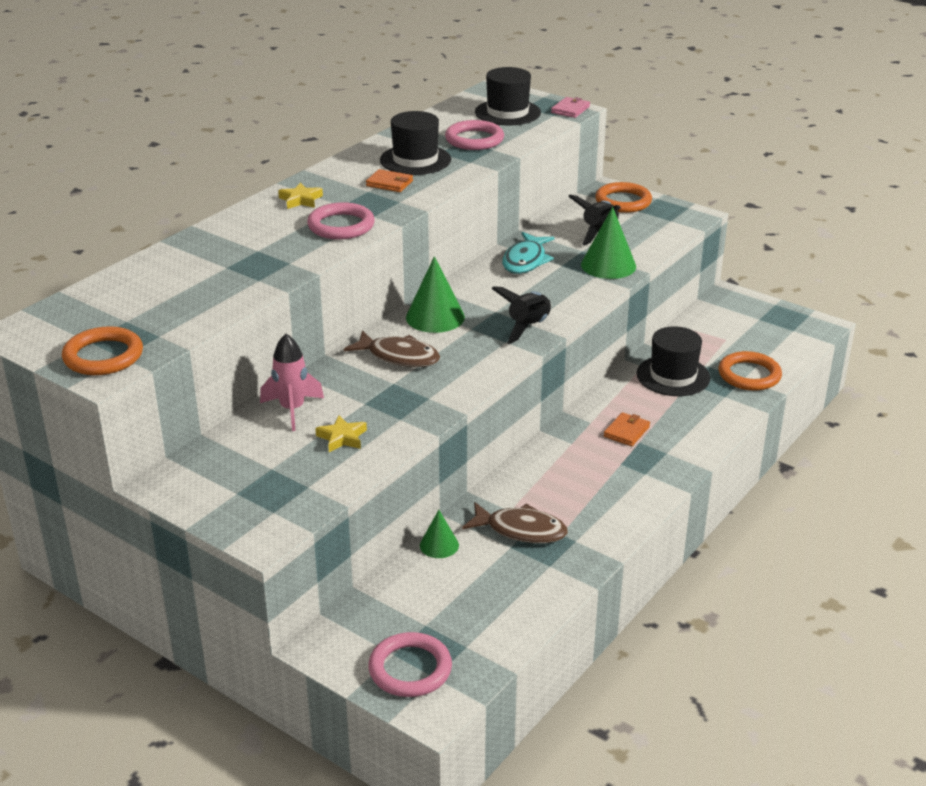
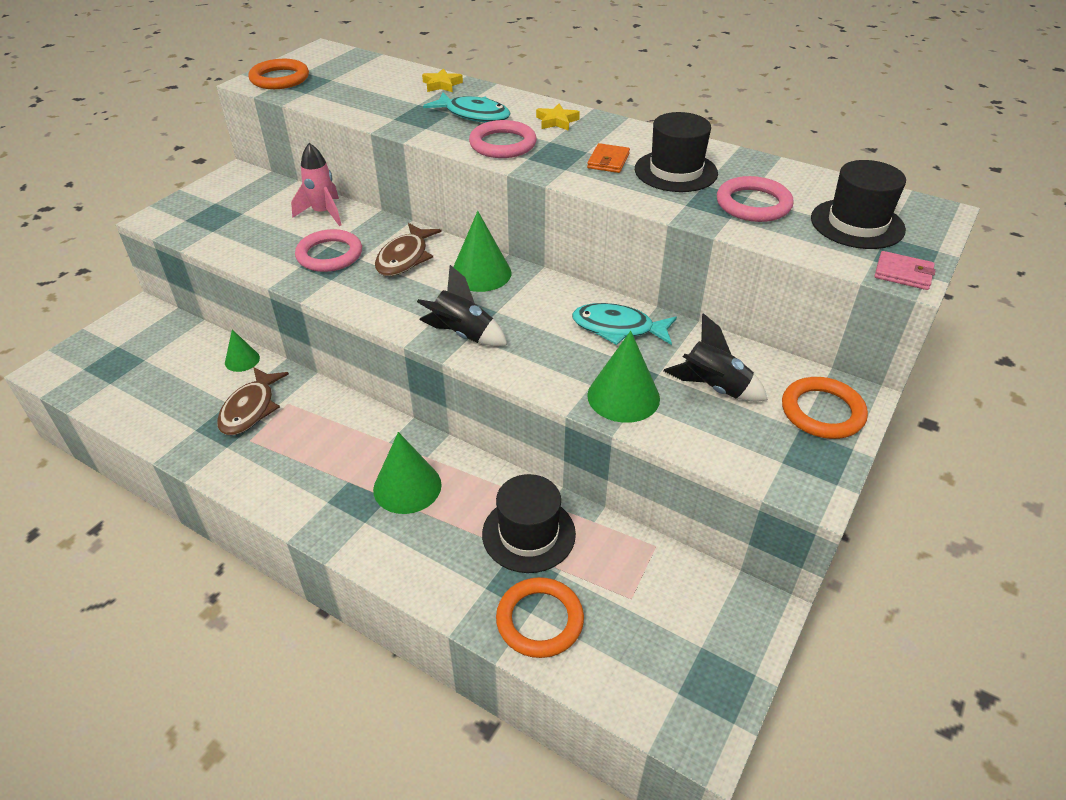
camera: 85 degrees right, 10 degrees up
yellow star [315,415,367,452] -> yellow star moved to [422,68,463,92]
pink ring [368,632,452,697] -> pink ring moved to [295,229,362,272]
orange wallet [604,412,650,446] -> green cone [373,432,442,514]
none -> turquoise fish [423,93,511,122]

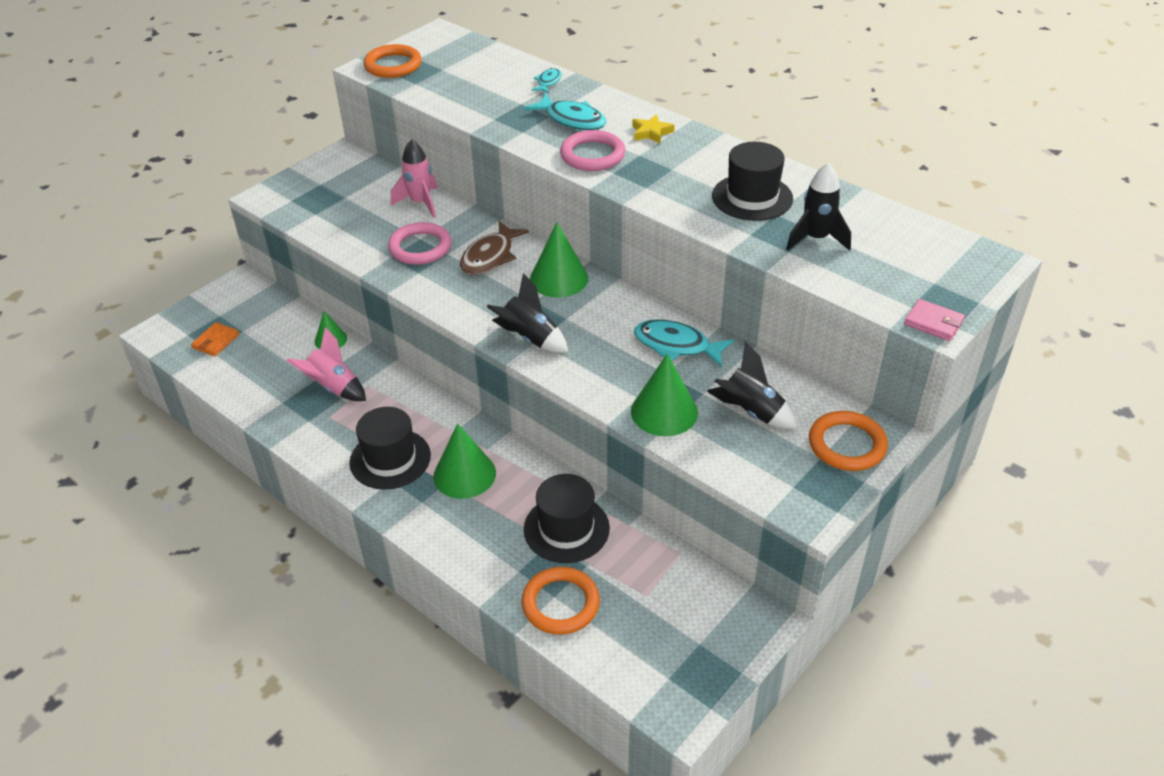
camera: 10 degrees right, 0 degrees up
brown fish [217,367,289,435] -> pink rocket [286,327,366,401]
yellow star [422,68,463,92] -> turquoise fish [531,68,561,93]
orange wallet [587,143,630,173] -> orange wallet moved to [191,322,239,356]
pink ring [717,176,794,222] -> black rocket [786,163,851,251]
black hat [811,160,906,249] -> black hat moved to [350,407,431,490]

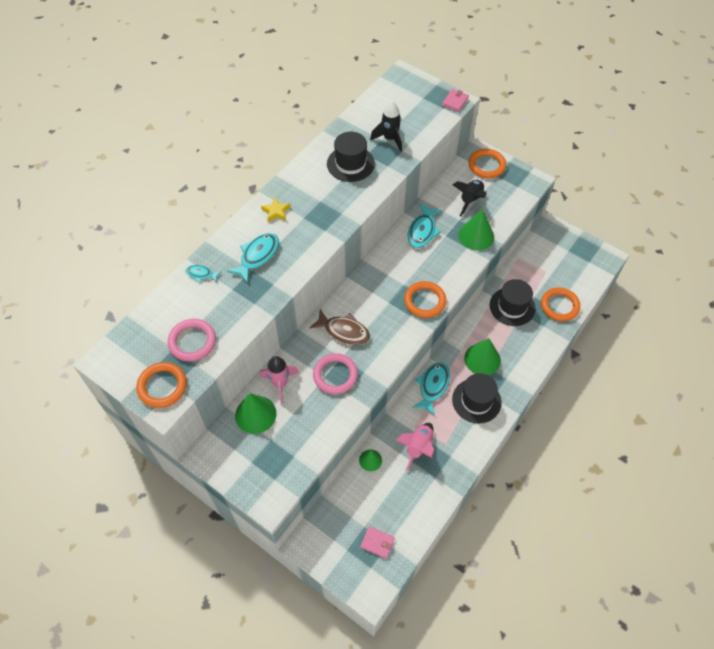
camera: 95 degrees left, 15 degrees up
orange wallet [191,322,239,356] -> pink wallet [360,526,395,559]
black rocket [487,273,568,353] -> orange ring [404,281,447,318]
green cone [530,222,588,298] -> green cone moved to [235,393,277,434]
pink ring [560,130,625,171] -> pink ring moved to [168,319,216,362]
none -> turquoise fish [412,362,450,416]

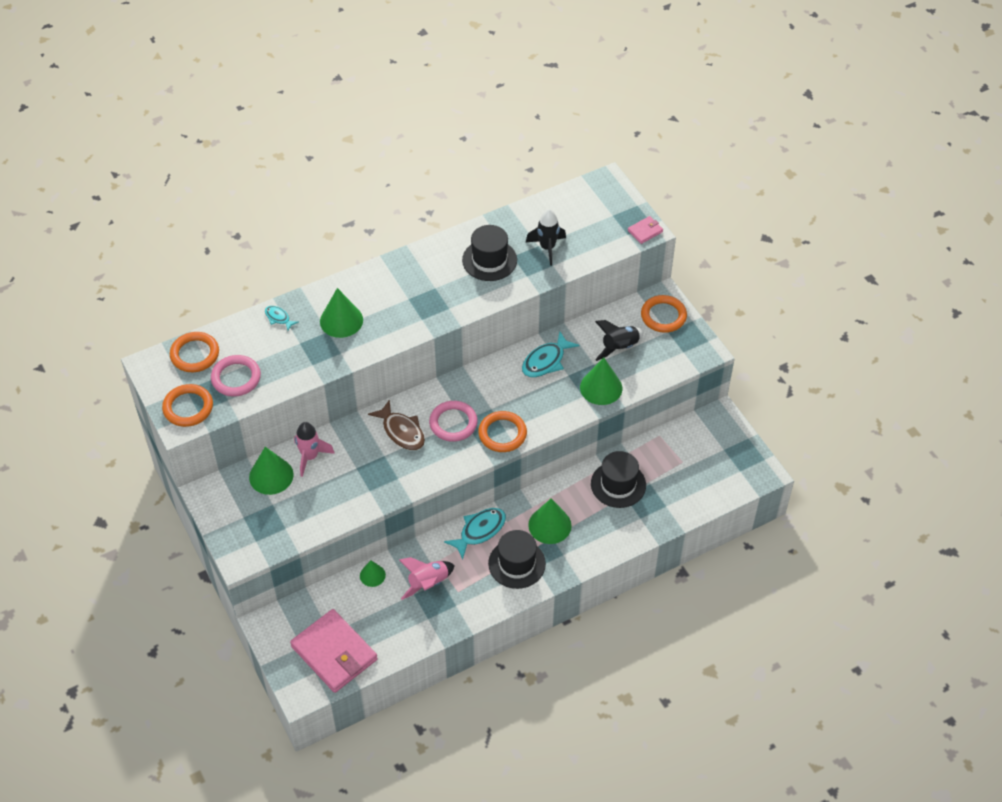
camera: 25 degrees right, 5 degrees down
turquoise fish [227,233,279,284] -> green cone [320,288,363,338]
yellow star [261,197,291,222] -> none
pink ring [313,353,358,394] -> pink ring moved to [429,401,478,442]
pink wallet [360,526,395,559] -> pink wallet [290,609,378,693], size x2.28
orange ring [541,287,580,321] -> orange ring moved to [170,332,219,372]

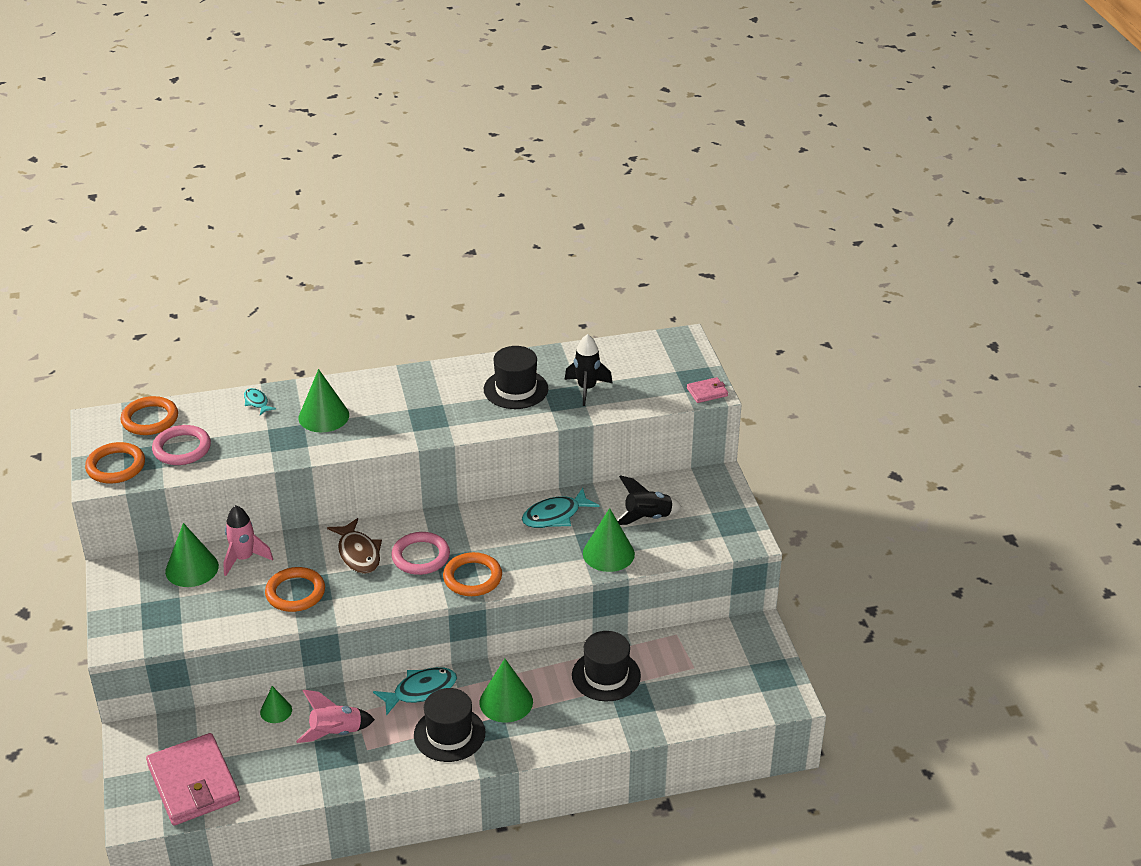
camera: 15 degrees right, 15 degrees down
orange ring [641,295,687,333] -> orange ring moved to [265,567,325,612]

